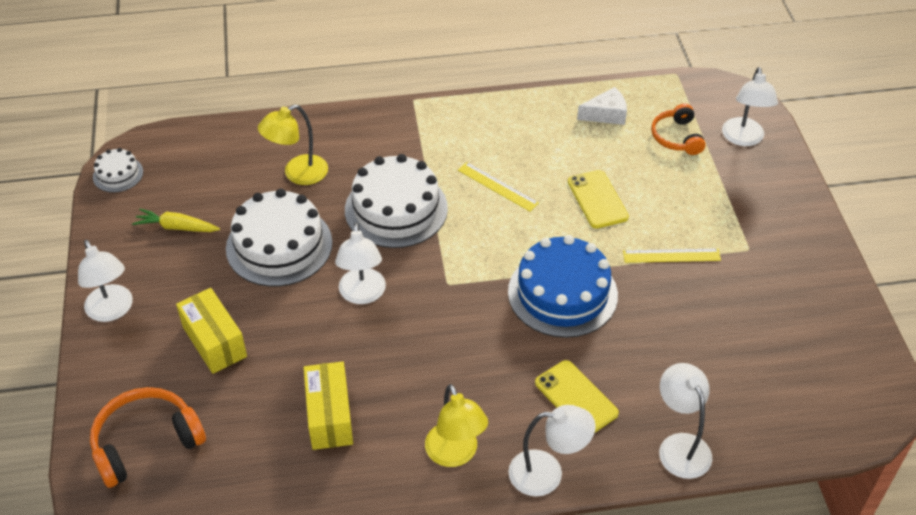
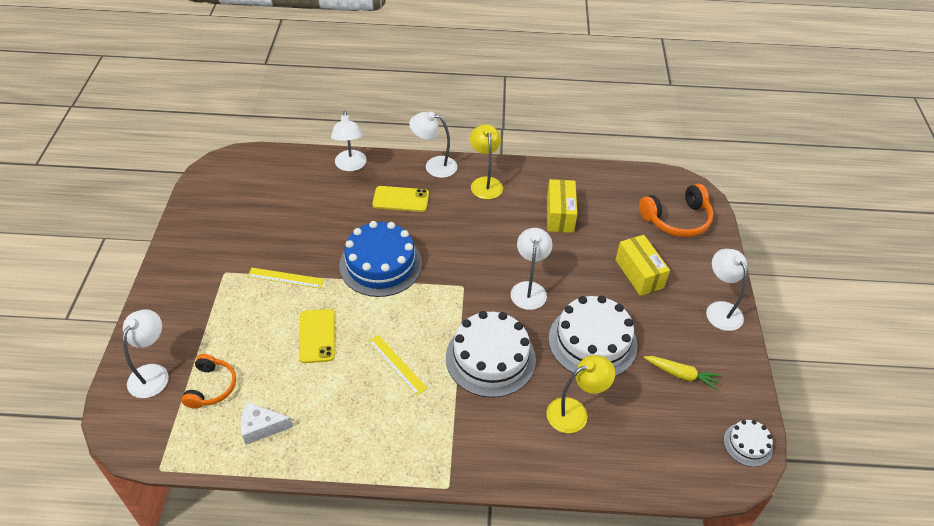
camera: 170 degrees left, 0 degrees up
yellow phone [535,360,619,432] -> yellow phone turned 60 degrees counterclockwise [372,186,429,212]

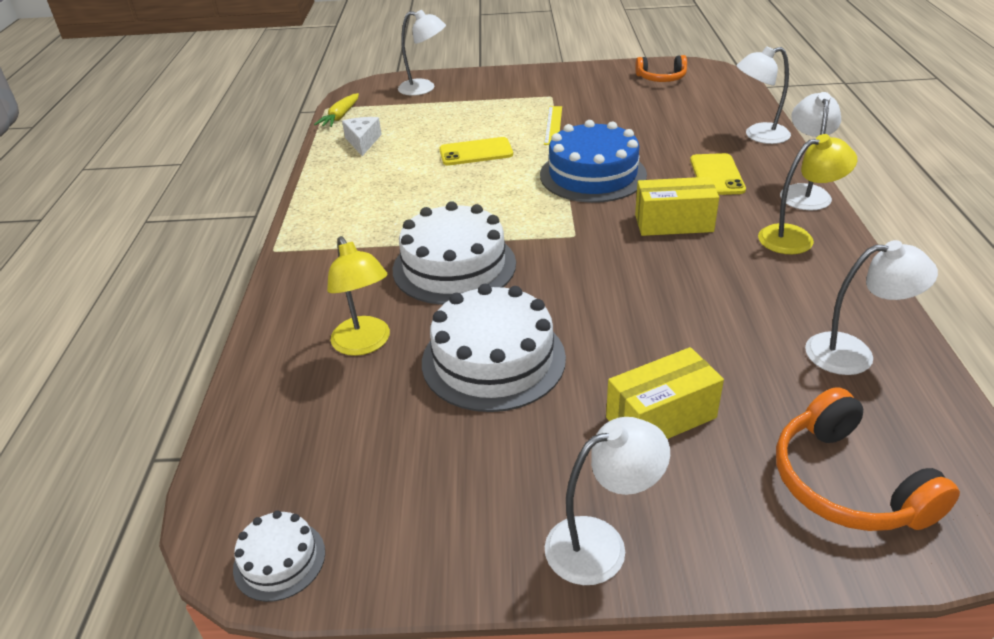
camera: 90 degrees right, 10 degrees down
orange headphones [182,354,236,409] -> orange headphones moved to [635,55,687,82]
yellow ruler [368,335,427,396] -> none
white lamp [511,228,552,310] -> white lamp moved to [805,240,938,375]
yellow box [547,179,577,233] -> yellow box moved to [635,177,719,236]
yellow carrot [644,356,721,390] -> yellow carrot moved to [314,93,359,127]

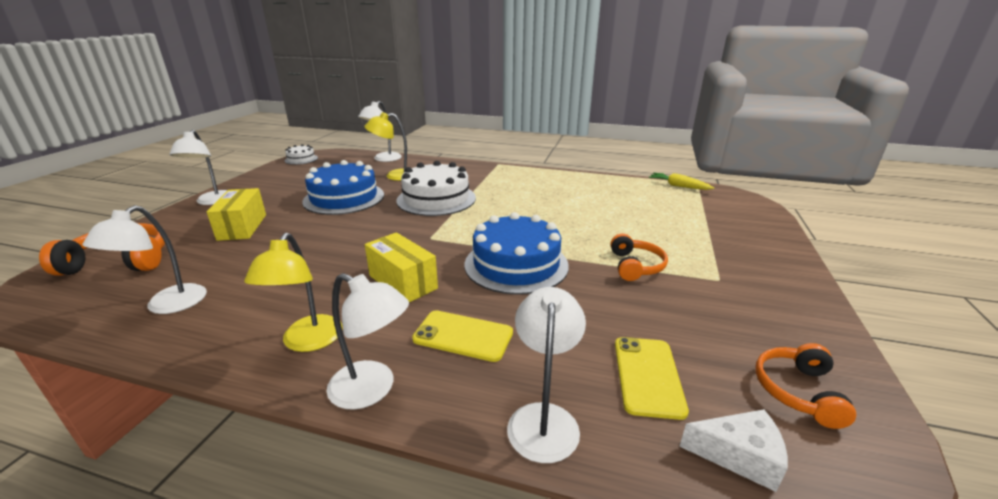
camera: 105 degrees right, 10 degrees down
white cheese [342,117,382,156] -> white cheese moved to [679,409,788,492]
white lamp [398,10,446,96] -> white lamp moved to [358,101,402,162]
white cake [422,284,566,412] -> blue cake [302,160,384,215]
yellow phone [439,137,513,165] -> yellow phone moved to [615,337,689,420]
yellow ruler [544,106,562,145] -> orange headphones [611,233,668,281]
yellow box [635,177,719,236] -> yellow box turned 60 degrees counterclockwise [365,232,438,302]

